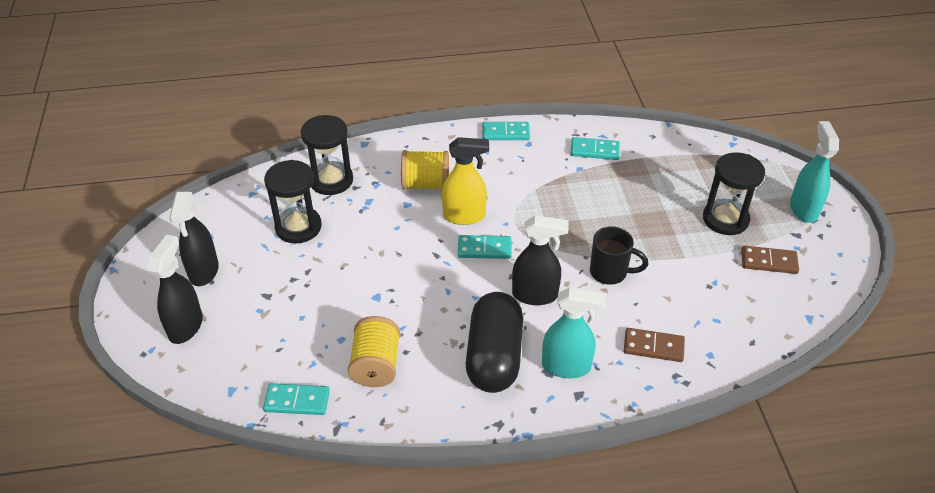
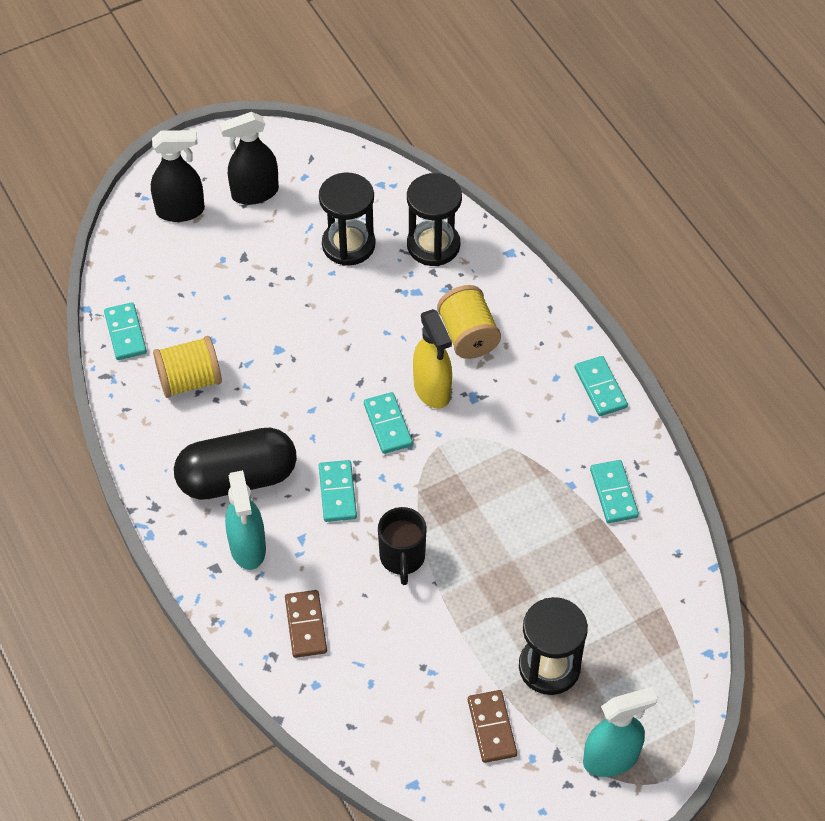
camera: 70 degrees right, 10 degrees up
black spray bottle [512,215,569,305] -> turquoise domino [319,460,357,522]

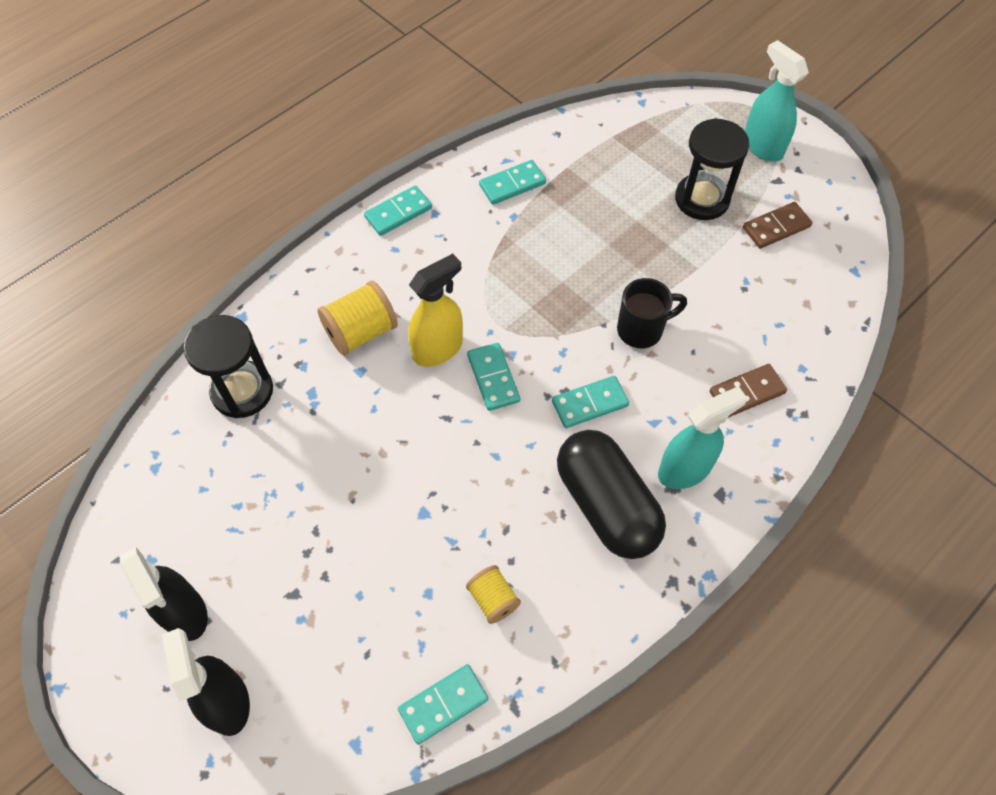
camera: 105 degrees left, 5 degrees up
yellow spool [153,336,222,398] -> yellow spool [466,565,521,624], size x0.62
black hourglass [319,172,375,265] -> none
turquoise domino [364,392,413,454] -> turquoise domino turned 75 degrees counterclockwise [467,343,520,411]

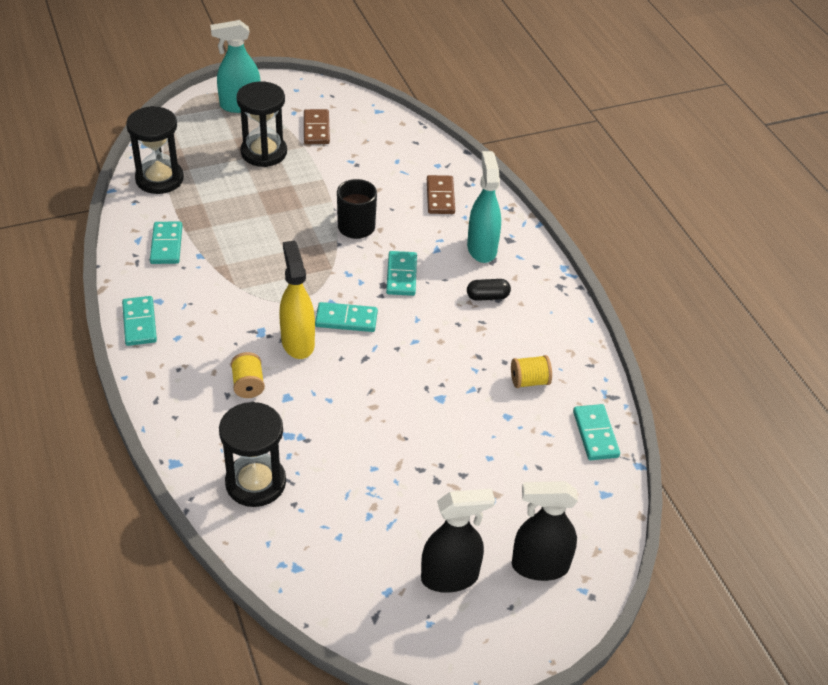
camera: 70 degrees left, 15 degrees down
yellow spool [317,280,398,356] -> yellow spool [231,352,265,398], size x0.62
black capsule [557,430,666,559] -> black capsule [467,279,511,301], size x0.41
none -> black hourglass [126,106,184,194]

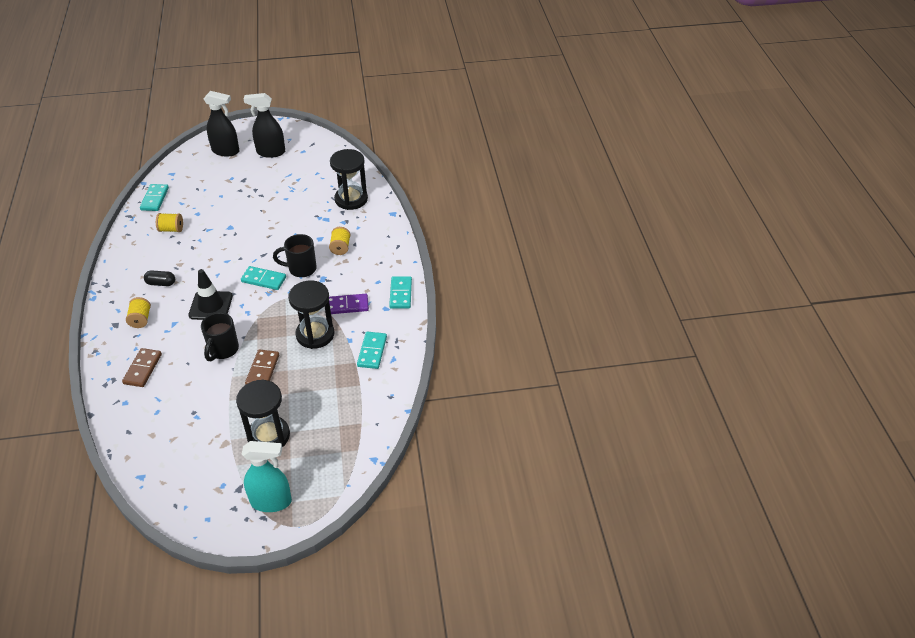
camera: 165 degrees left, 0 degrees up
black hourglass [126,106,184,194] -> black hourglass moved to [288,280,335,349]
yellow spray bottle [279,241,315,359] -> black mug [273,234,317,277]
brown domino [304,109,330,144] -> brown domino moved to [245,349,279,385]
turquoise domino [386,251,417,296] -> black traffic cone [188,269,233,320]
turquoise spray bottle [467,151,501,263] -> yellow spool [126,297,151,328]
none -> purple domino [329,294,369,314]

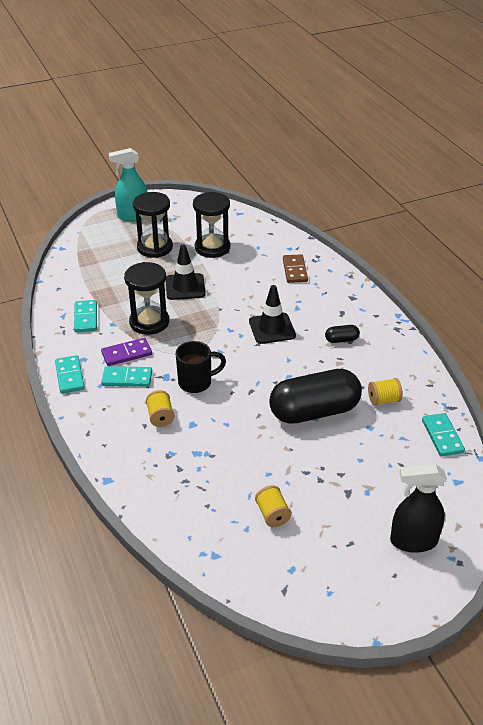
camera: 165 degrees right, 5 degrees down
yellow spool [126,297,151,328] -> yellow spool moved to [255,485,292,527]
black mug [201,312,239,361] -> none
turquoise domino [241,266,286,290] -> turquoise domino moved to [101,366,152,387]
black spray bottle [244,93,285,158] -> none
brown domino [245,349,279,385] -> black traffic cone [166,245,206,300]
black hourglass [330,149,368,210] -> black hourglass moved to [193,192,230,258]
none -> black capsule [269,369,362,424]

